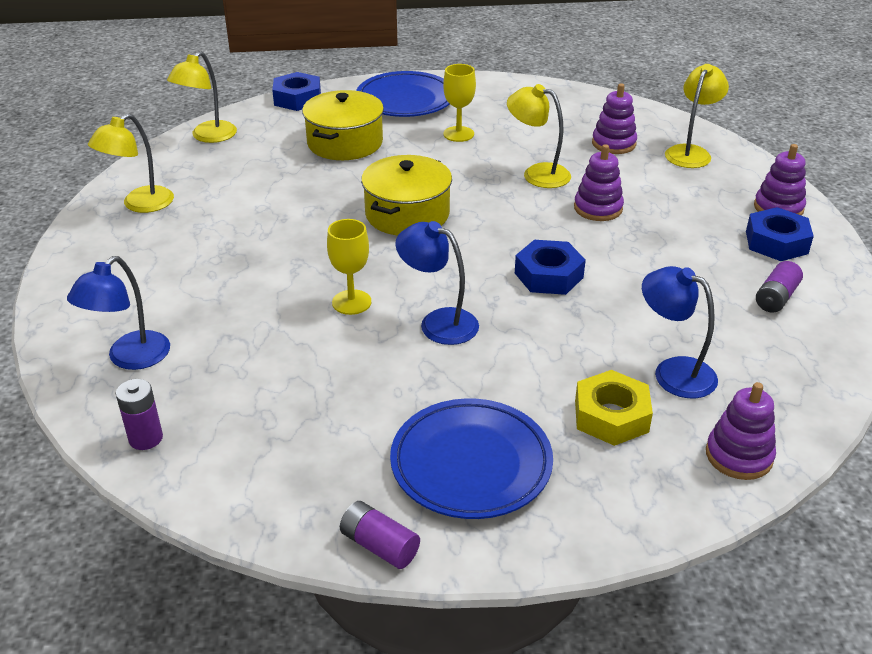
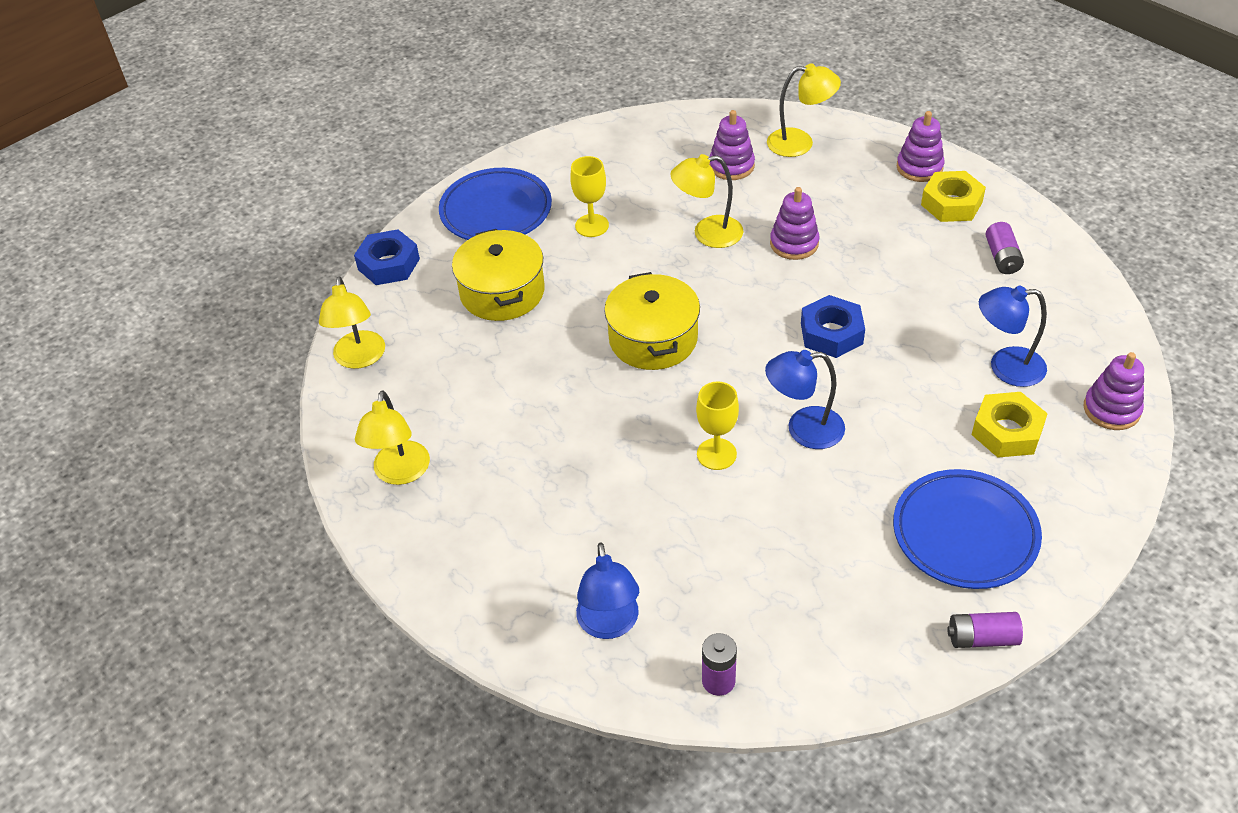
camera: 35 degrees left, 10 degrees up
yellow lamp [665,64,729,168] -> yellow lamp turned 105 degrees clockwise [767,63,841,157]
blue nut [746,207,814,261] -> yellow nut [921,171,986,222]

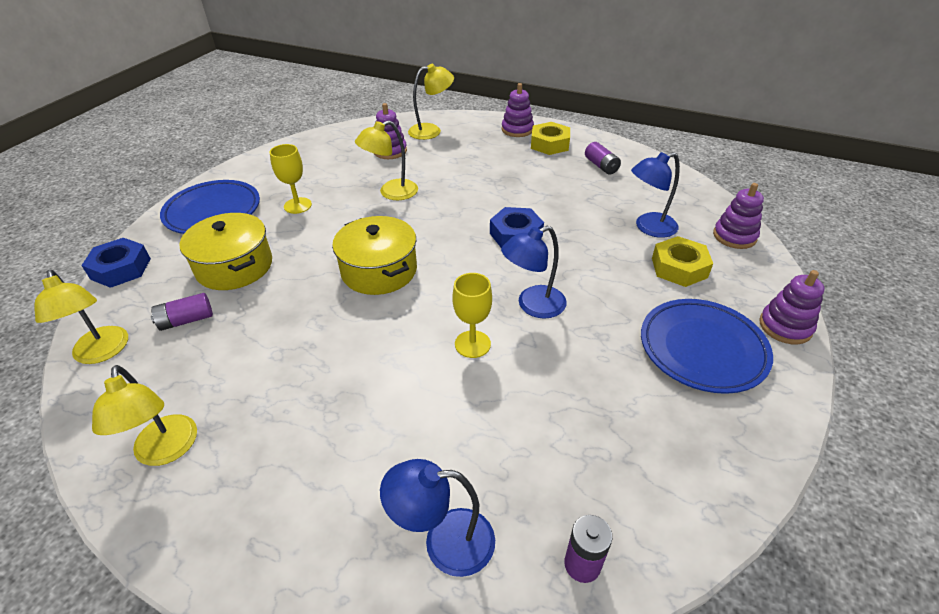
camera: 25 degrees left, 5 degrees down
blue lamp [576,542,639,639] -> blue lamp turned 120 degrees clockwise [380,459,495,577]
purple stacking toy [770,187,819,260] -> purple stacking toy moved to [759,270,824,345]
purple battery [947,612,1023,648] -> purple battery moved to [151,293,213,331]

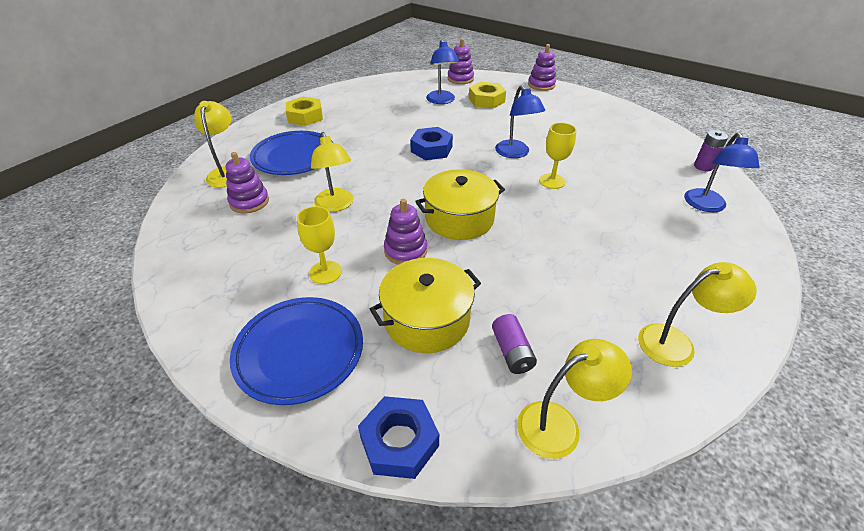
camera: 80 degrees left, 0 degrees up
purple stacking toy [502,83,534,137] -> purple stacking toy moved to [384,199,427,265]
purple battery [585,142,621,175] -> none
blue plate [641,299,773,394] -> blue plate moved to [250,131,333,175]

